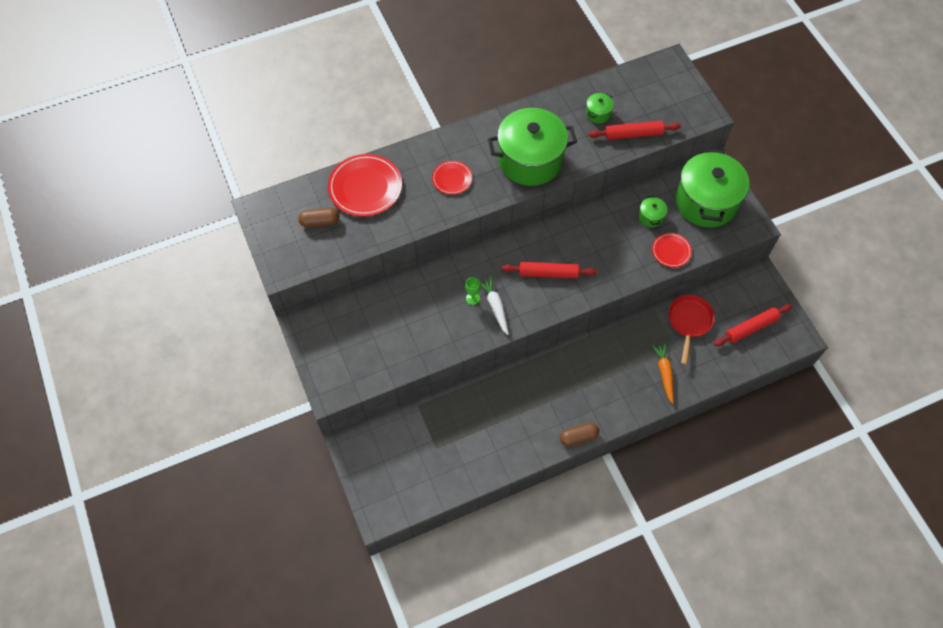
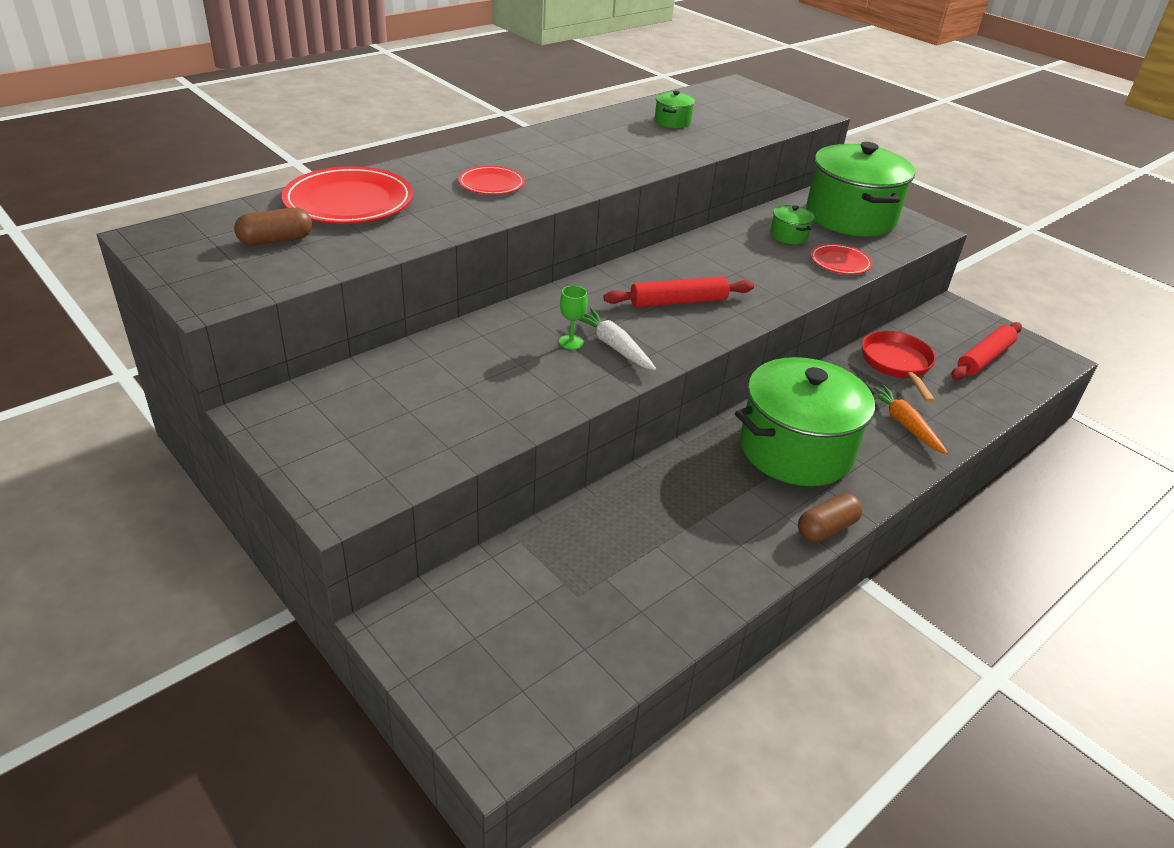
camera: 20 degrees left, 25 degrees down
green pot [488,108,577,186] -> green pot moved to [735,357,879,486]
red rolling pin [588,121,681,140] -> none

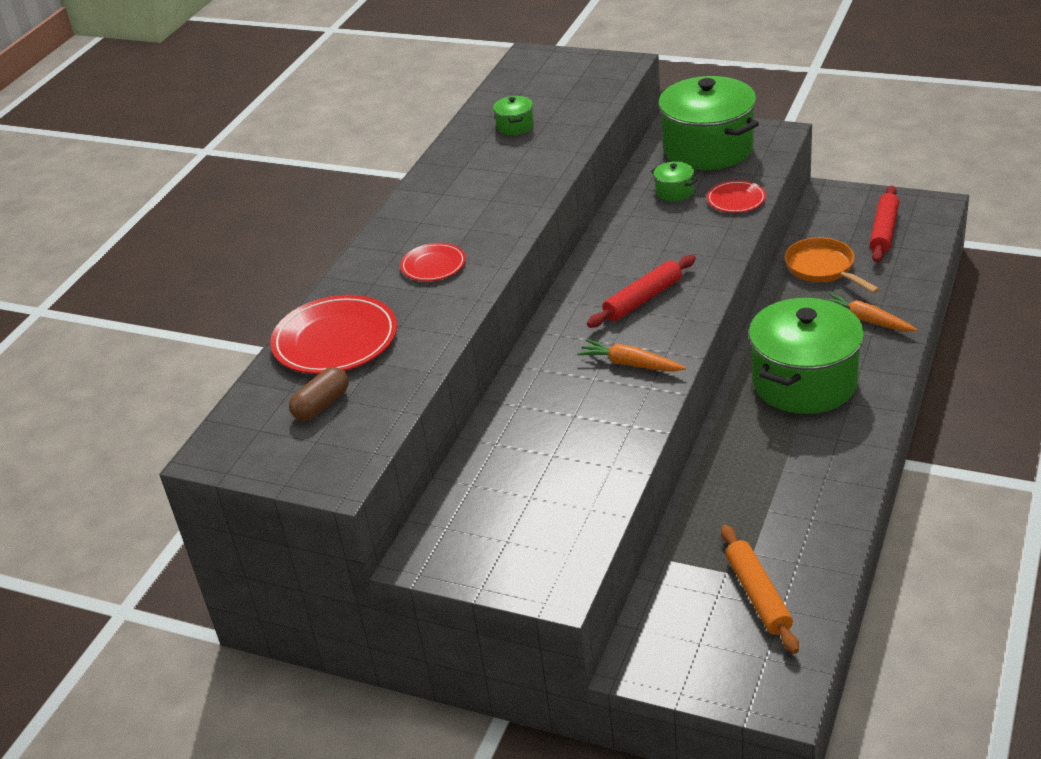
camera: 20 degrees left, 0 degrees up
green goblet [559,285,588,350] -> none
white carrot [579,308,656,370] -> orange carrot [577,339,686,371]
brown capsule [798,493,863,542] -> none
red pan [862,331,936,403] -> orange pan [785,237,880,294]
none -> orange rolling pin [721,525,799,654]

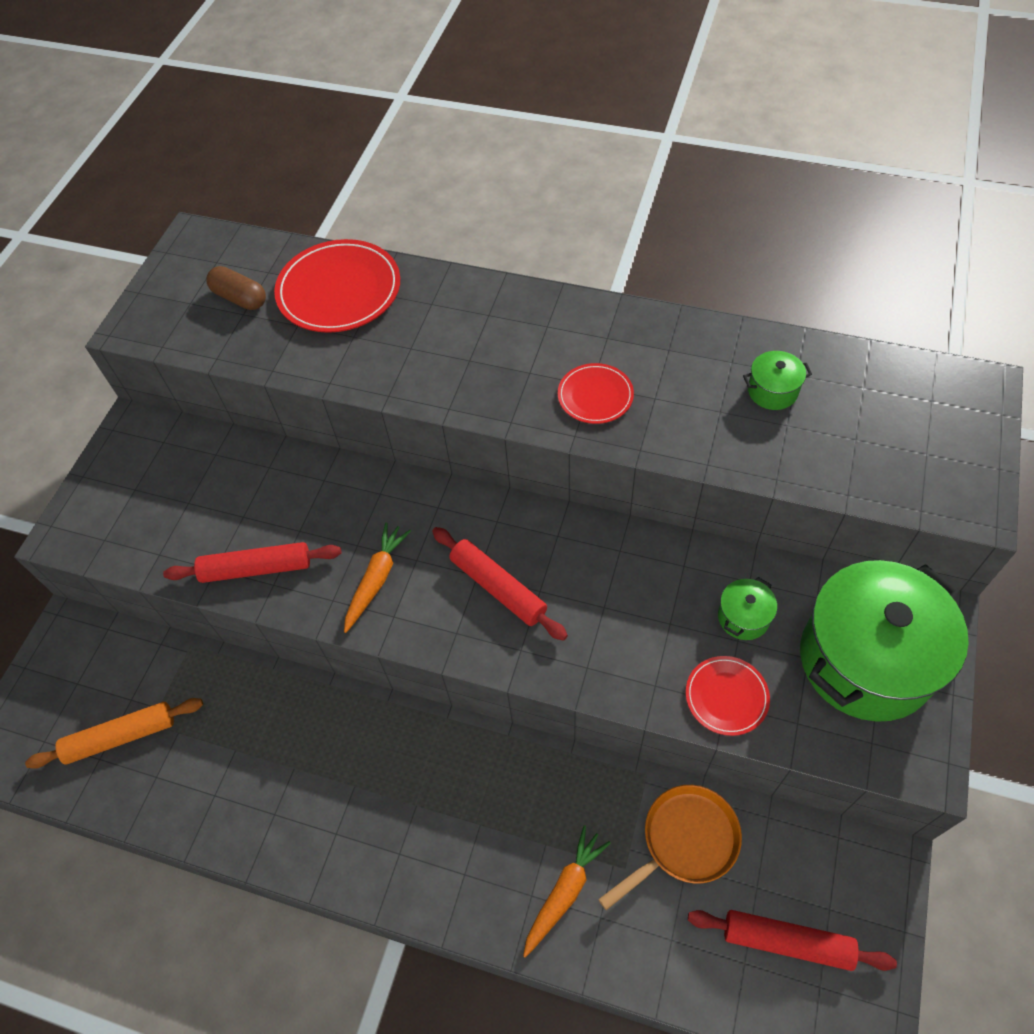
camera: 85 degrees right, 20 degrees up
red plate [400,243,466,281] -> red plate moved to [558,363,634,424]
green pot [749,298,864,414] -> none
none -> red rolling pin [163,542,341,583]

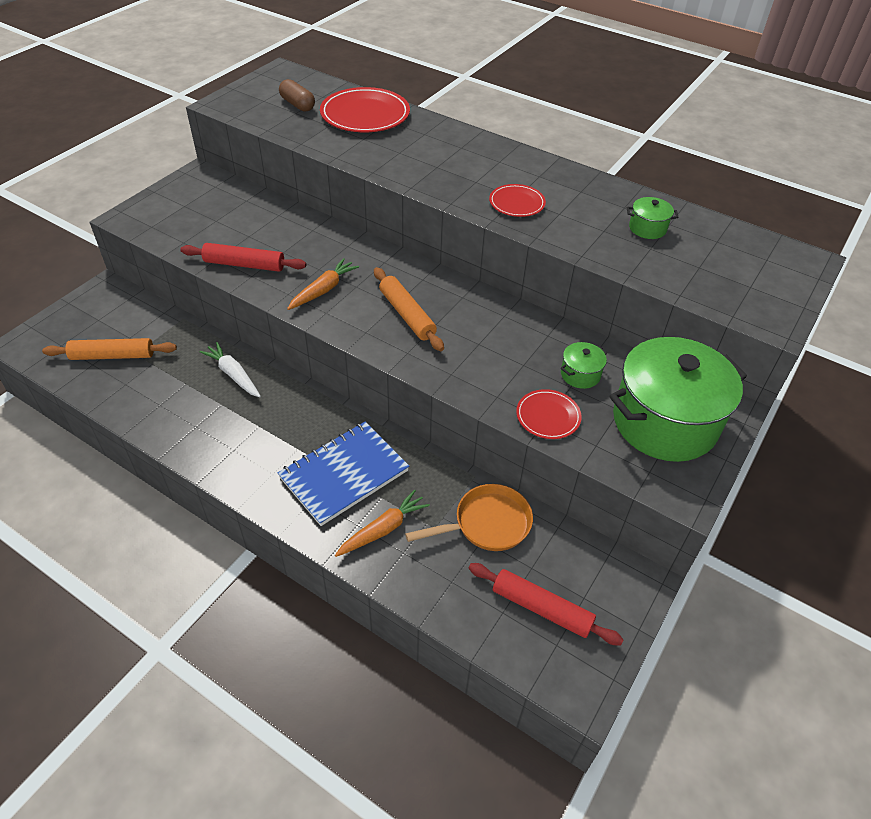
camera: 10 degrees right, 10 degrees down
red rolling pin [432,527,568,641] -> orange rolling pin [374,267,444,351]
none -> white carrot [200,342,261,397]
none -> blue notebook [278,421,409,526]

